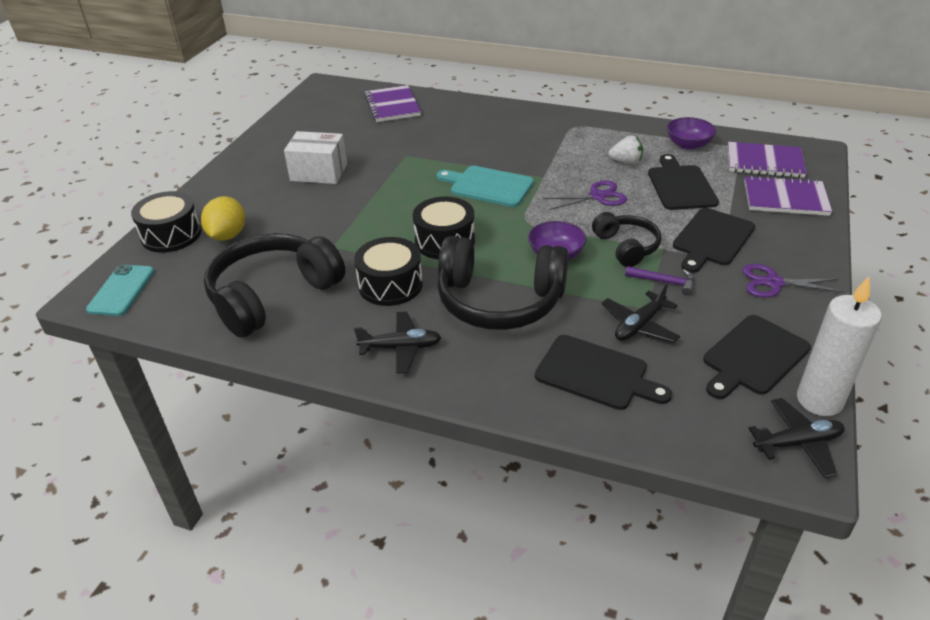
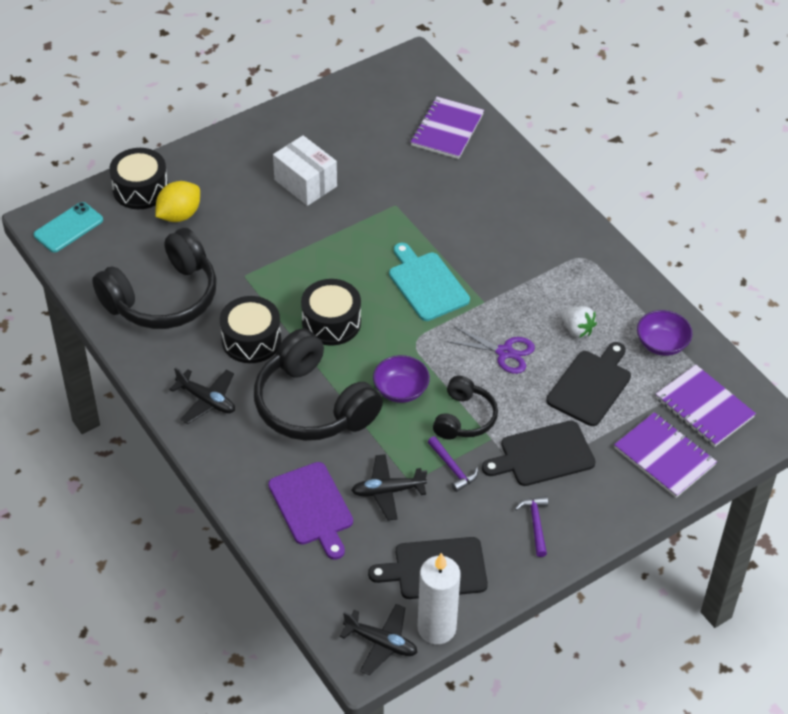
camera: 35 degrees right, 10 degrees up
black headphones [204,233,345,338] -> black headphones turned 150 degrees clockwise [92,228,217,329]
black cutting board [535,335,672,410] -> purple cutting board [268,462,353,560]
purple scissors [742,264,844,298] -> purple hammer [515,496,548,557]

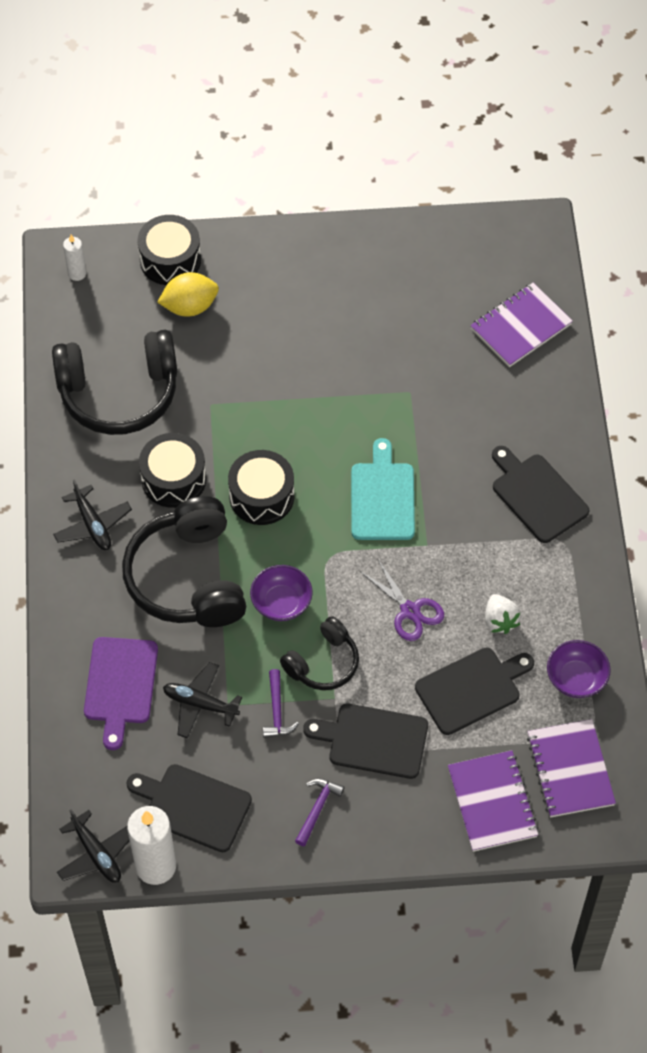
camera: 30 degrees right, 10 degrees up
turquoise phone [33,202,103,253] -> white candle [63,235,86,281]
white box [273,135,337,206] -> none
none -> black cutting board [492,446,589,543]

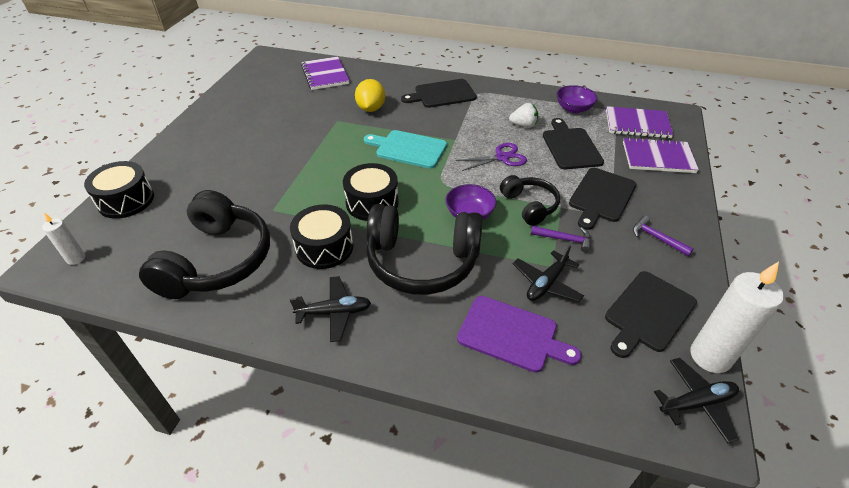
camera: 70 degrees left, 15 degrees down
yellow lemon [157,272,219,317] -> yellow lemon moved to [355,79,385,112]

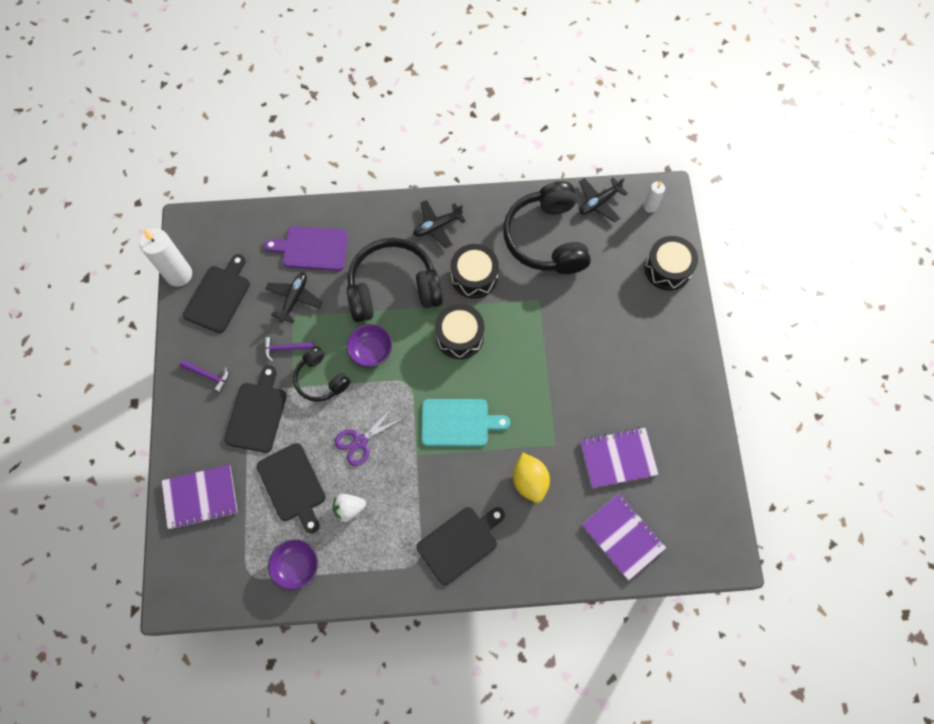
camera: 160 degrees right, 25 degrees up
purple notebook [606,106,674,138] -> purple notebook moved to [580,427,659,488]
black plane [654,358,739,443] -> black plane moved to [579,177,628,222]

